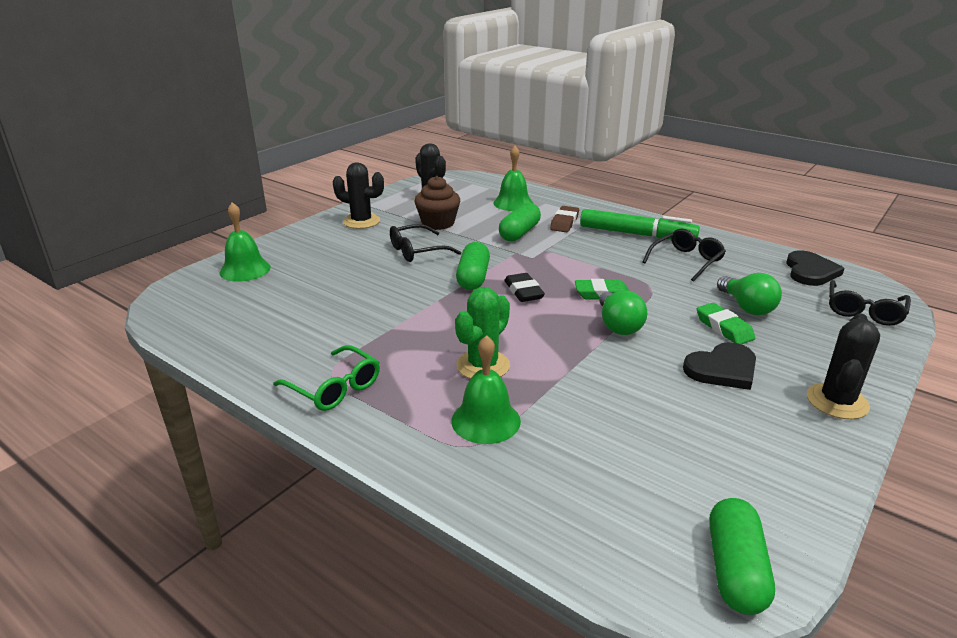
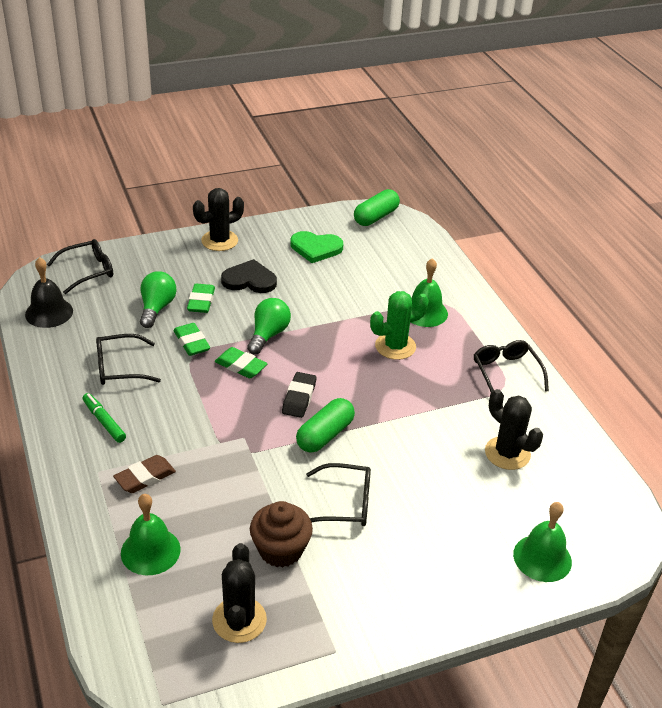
camera: 150 degrees left, 10 degrees up
green glasses [273,345,380,411] -> black glasses [474,340,549,393]
black cactus [333,162,384,229] -> black cactus moved to [485,389,543,470]
green capsule [499,203,541,241] -> none
green marker [580,209,700,239] -> green marker [82,393,126,443], size x0.54
black heart [786,250,845,286] -> black bell [25,257,73,328]
none -> green eraser [173,323,210,356]
none -> green heart [291,231,343,263]

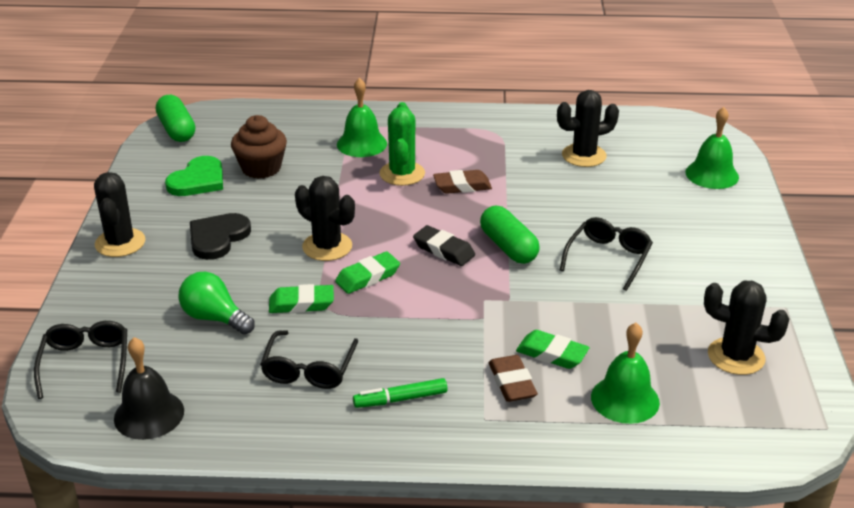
camera: 65 degrees left, 5 degrees down
green eraser [187,284,215,313] -> green eraser moved to [516,330,590,369]
green light bulb [247,298,291,354] -> black cactus [295,176,355,261]
brown cupcake [250,501,313,568] -> brown cupcake moved to [231,115,287,179]
black glasses [474,340,549,393] -> none
none -> brown eraser [433,170,492,194]

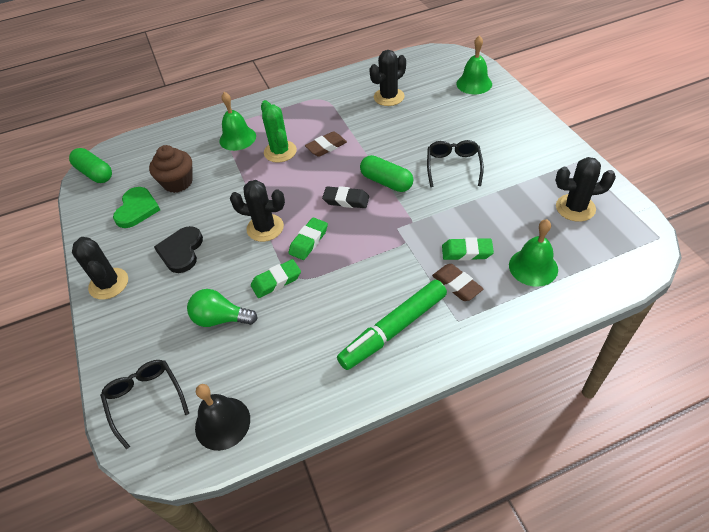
camera: 20 degrees left, 15 degrees up
black glasses [260,330,358,389] -> none
green marker [353,378,448,408] -> green marker [337,280,447,370], size x1.87

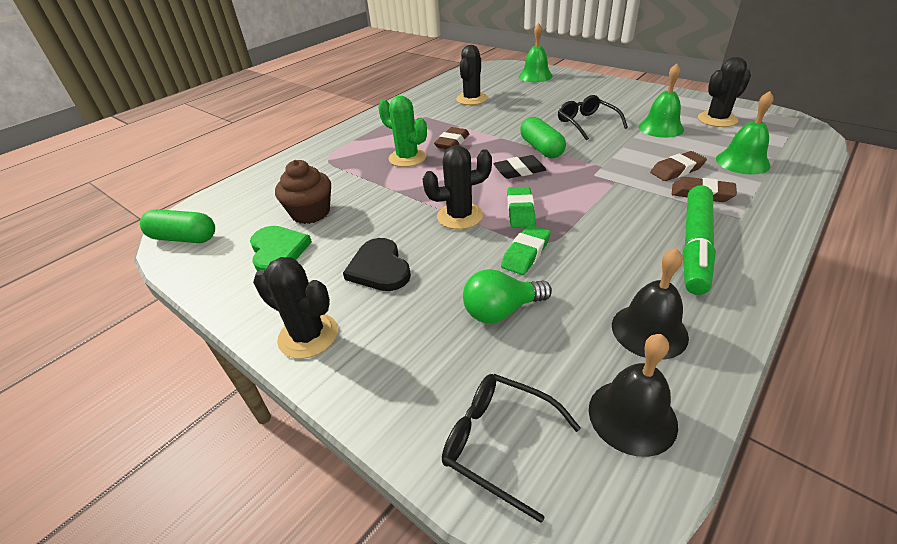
camera: 30 degrees left, 10 degrees down
green bell [219,92,256,151] -> green bell moved to [639,63,684,138]
green capsule [360,155,413,192] -> green capsule turned 60 degrees clockwise [520,117,566,158]
green eraser [442,237,494,261] -> brown eraser [650,151,707,181]
none -> black bell [612,248,689,360]

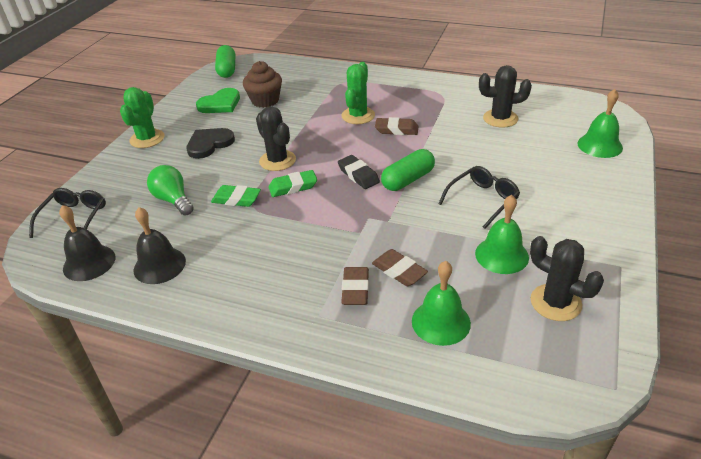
camera: 70 degrees right, 0 degrees up
black cactus [253,257,338,359] -> green cactus [120,87,164,148]
green marker [682,185,716,295] -> none

